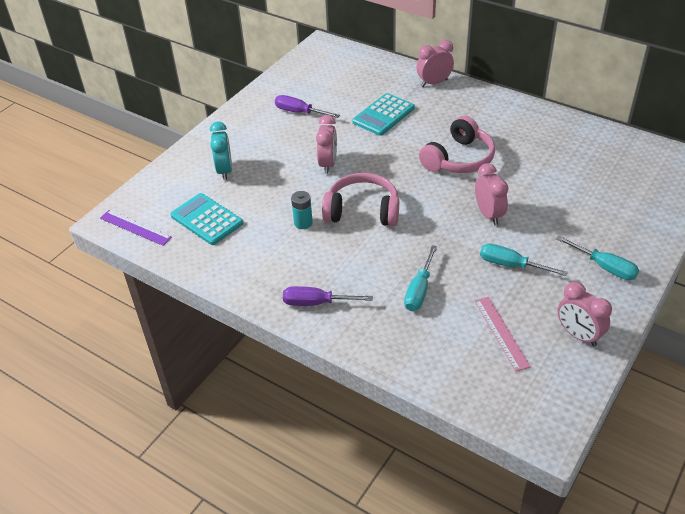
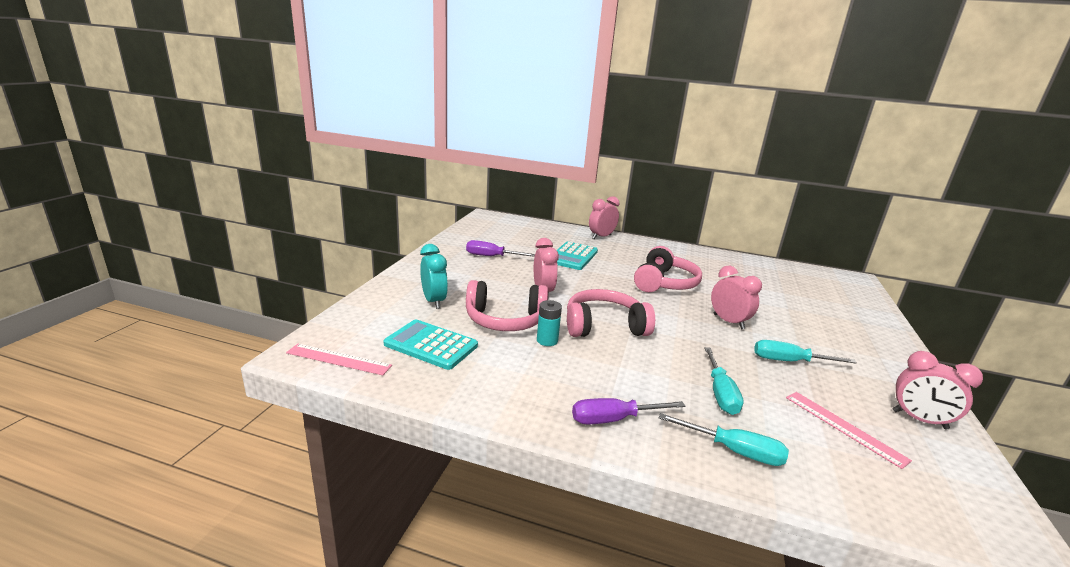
camera: 20 degrees left, 20 degrees down
purple ruler [100,210,172,246] -> pink ruler [286,344,392,375]
turquoise screwdriver [556,235,639,280] -> turquoise screwdriver moved to [659,413,789,466]
none -> pink headphones [466,280,548,331]

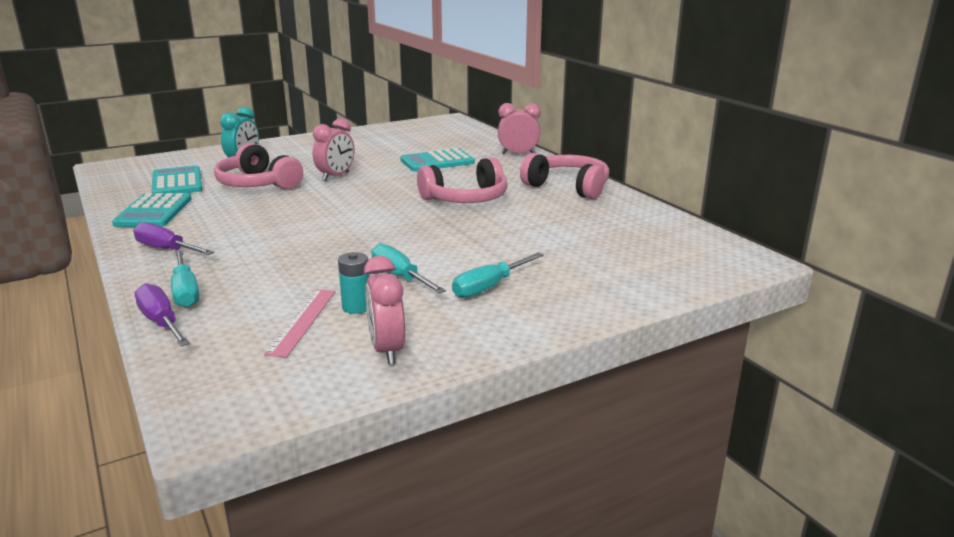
camera: 45 degrees right, 0 degrees up
pink ruler [286,344,392,375] -> none
purple screwdriver [466,240,535,257] -> purple screwdriver moved to [135,283,190,346]
turquoise battery [537,300,562,346] -> turquoise battery moved to [338,252,369,314]
pink headphones [567,289,655,337] -> pink headphones moved to [520,153,609,199]
turquoise screwdriver [704,347,744,415] -> turquoise screwdriver moved to [452,253,544,298]
pink clock [711,266,762,329] -> none
none -> turquoise calculator [112,193,192,227]

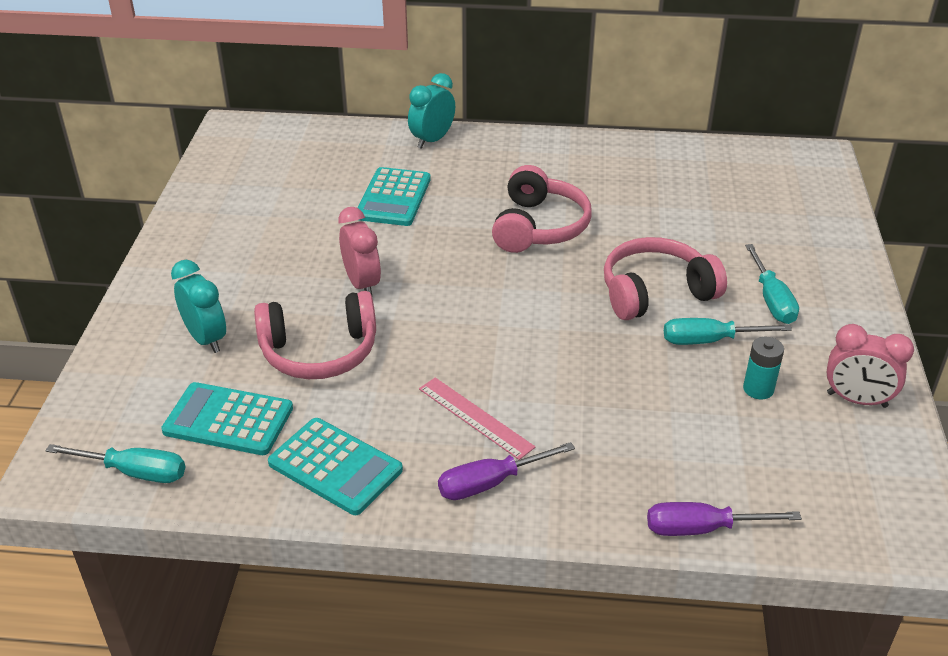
camera: 55 degrees left, 15 degrees up
turquoise screwdriver [171,250,199,308] -> turquoise screwdriver moved to [45,444,185,483]
pink ruler [264,289,336,358] -> pink ruler moved to [419,377,535,460]
pink clock [498,103,541,154] -> turquoise clock [408,73,455,149]
pink headphones [520,153,609,199] -> pink headphones moved to [604,237,727,320]

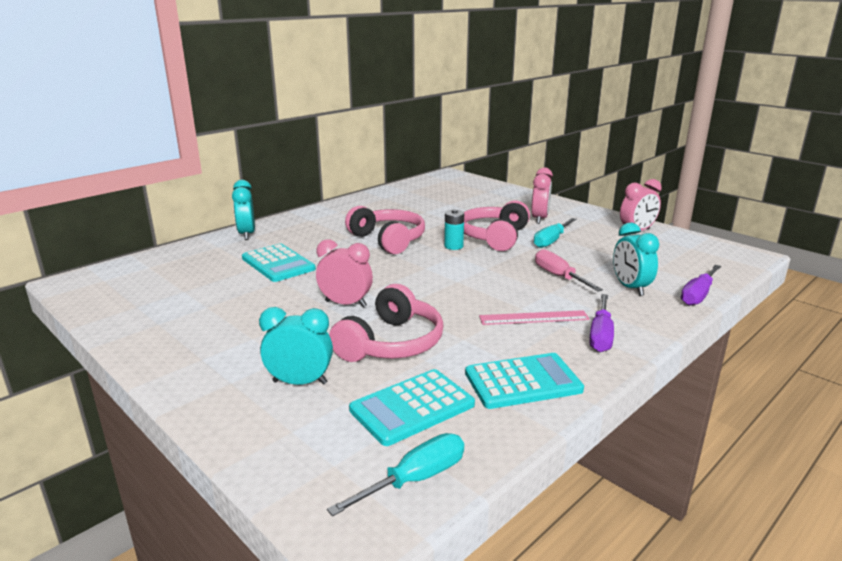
camera: 50 degrees left, 15 degrees down
turquoise battery [743,337,784,399] -> turquoise battery moved to [444,209,464,250]
turquoise screwdriver [745,244,799,324] -> pink clock [531,167,553,224]
none -> pink screwdriver [535,249,603,292]
none -> turquoise clock [613,223,659,296]

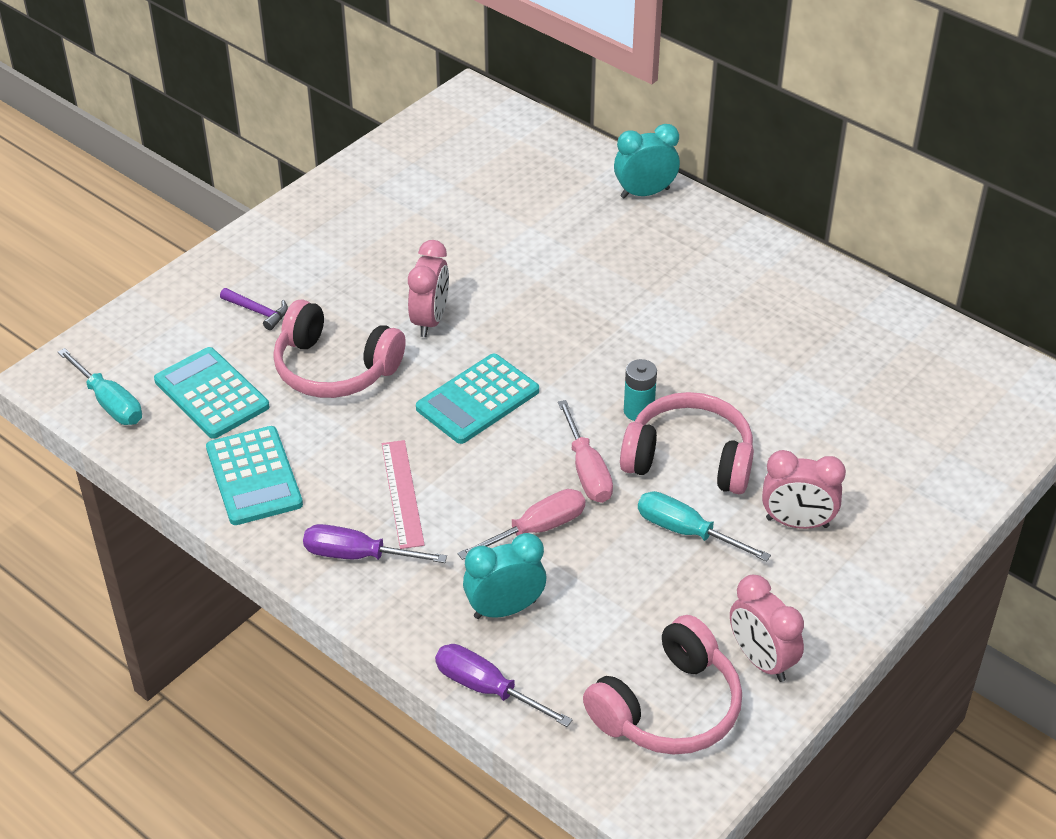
camera: 85 degrees right, 20 degrees up
turquoise calculator [242,244,316,282] -> turquoise calculator moved to [416,354,539,444]
turquoise clock [259,307,333,385] -> purple hammer [220,288,288,330]
pink headphones [345,206,425,254] -> pink headphones moved to [583,615,742,755]
none -> pink screwdriver [558,400,613,503]

